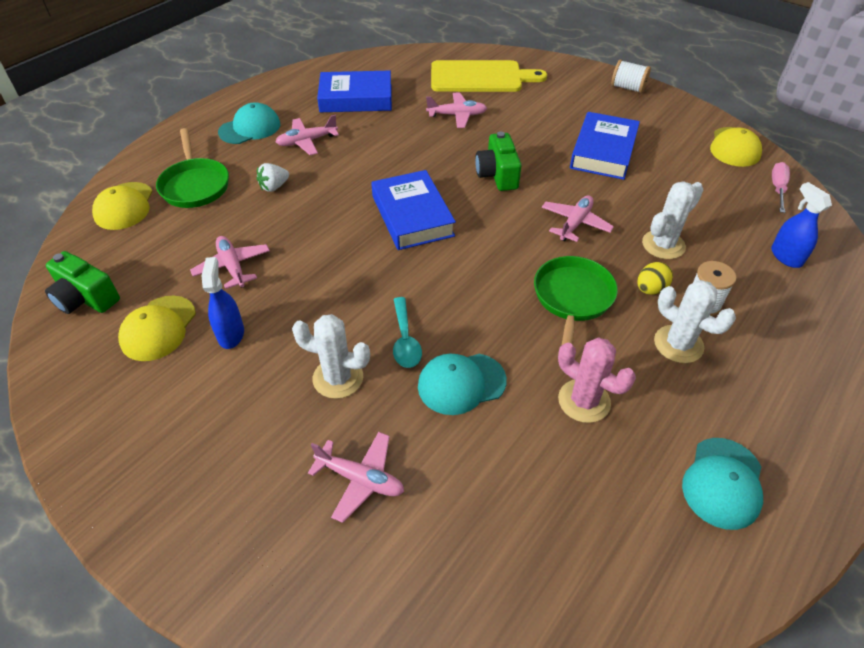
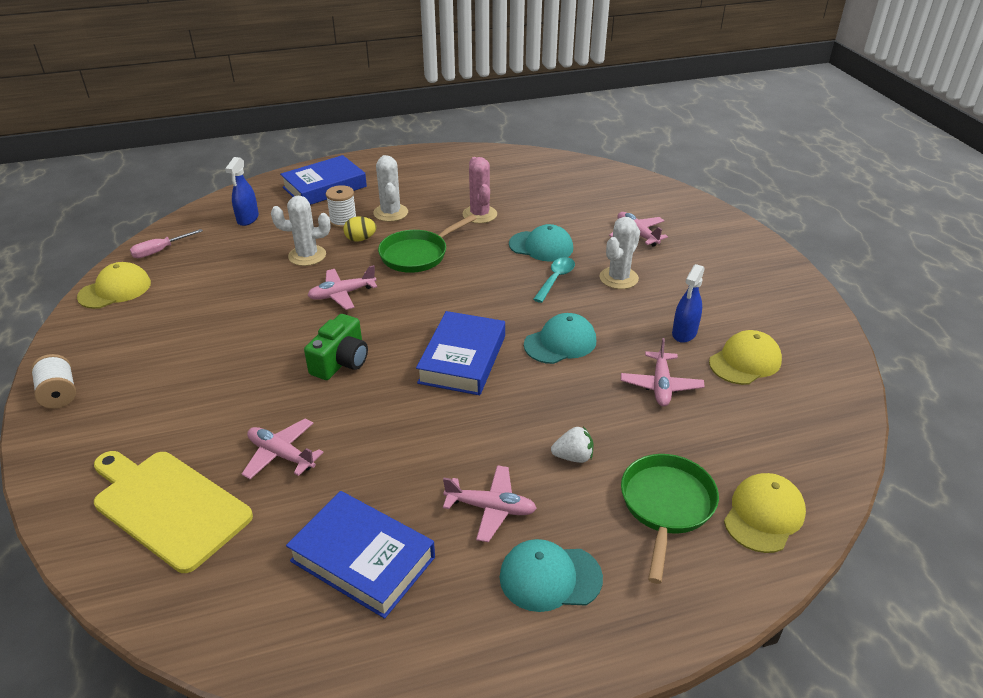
camera: 145 degrees left, 10 degrees down
green camera [45,251,120,314] -> none
white cactus [292,314,370,399] -> white cactus turned 75 degrees clockwise [599,217,640,289]
blue book [570,112,640,180] -> blue book moved to [280,155,367,205]
turquoise cap [682,438,763,530] -> turquoise cap moved to [524,313,596,364]

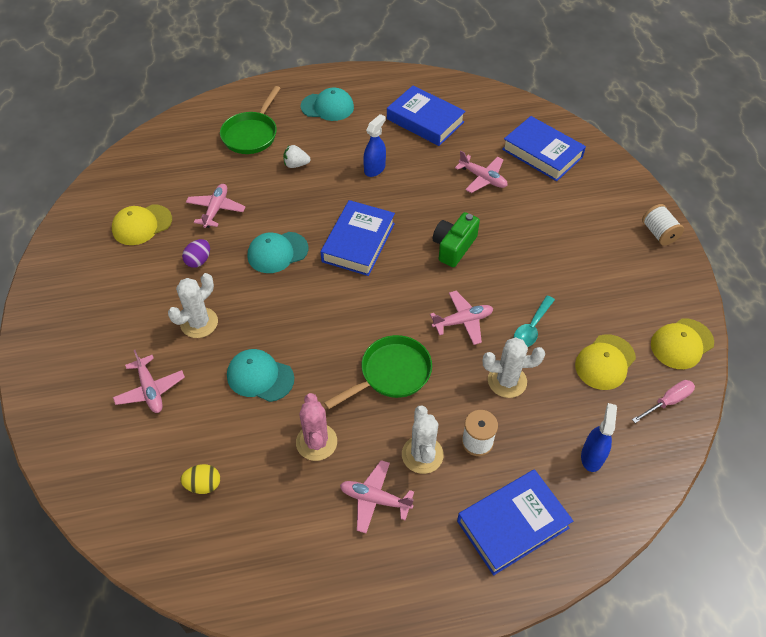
camera: 175 degrees left, 15 degrees up
yellow cutting board [94,451,253,573] -> blue book [502,116,586,181]
yellow egg [343,216,376,242] -> yellow egg moved to [180,464,220,494]
pink plane [443,465,537,542] -> pink plane moved to [340,460,414,533]
turquoise spoon [533,257,575,303] -> turquoise spoon moved to [514,295,555,347]
blue spray bottle [672,264,705,343] -> blue spray bottle moved to [363,114,386,177]
yellow cap [724,473,806,553] -> yellow cap moved to [575,334,636,390]
none -> purple egg [182,239,210,268]

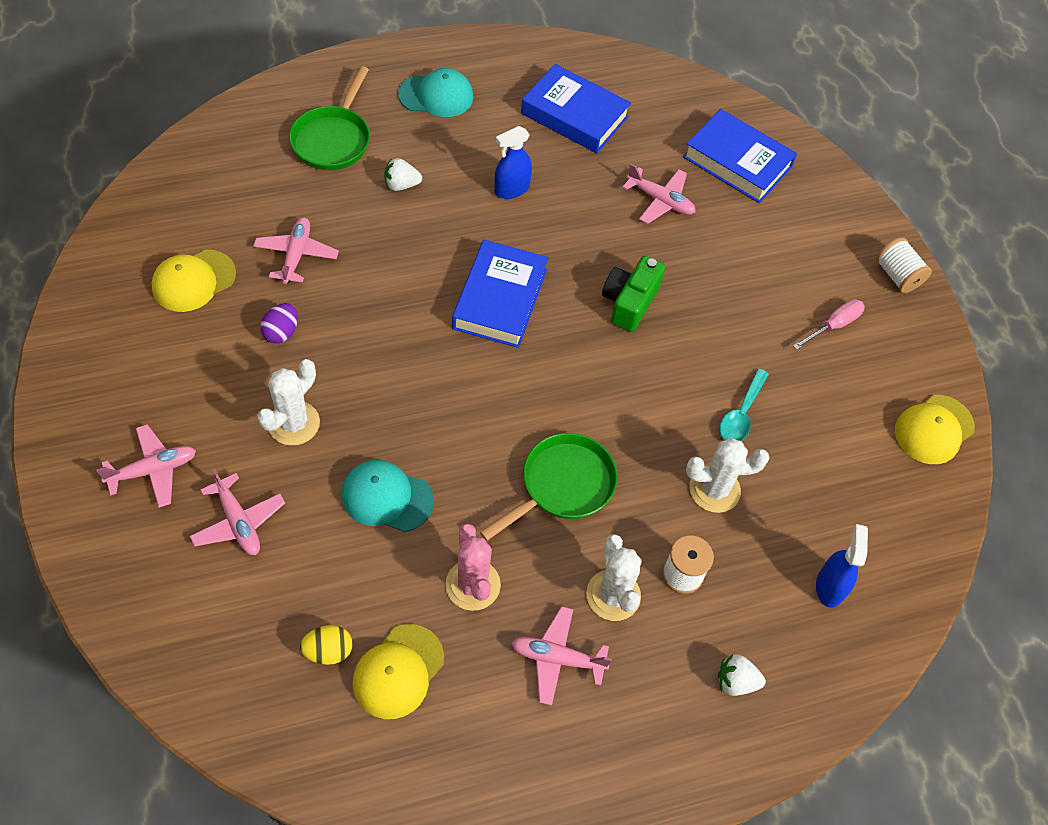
camera: 10 degrees left, 5 degrees up
turquoise cap [248,232,308,273] -> none
blue spray bottle [363,114,386,177] -> blue spray bottle turned 150 degrees counterclockwise [495,126,532,199]
pink plane [430,291,493,345] -> pink plane moved to [96,425,196,508]
blue book [457,469,573,576] -> white strawberry [718,654,766,696]
yellow cap [575,334,636,390] -> yellow cap moved to [352,624,444,719]
pink screwdriver [632,380,695,423] -> pink screwdriver moved to [793,299,865,350]

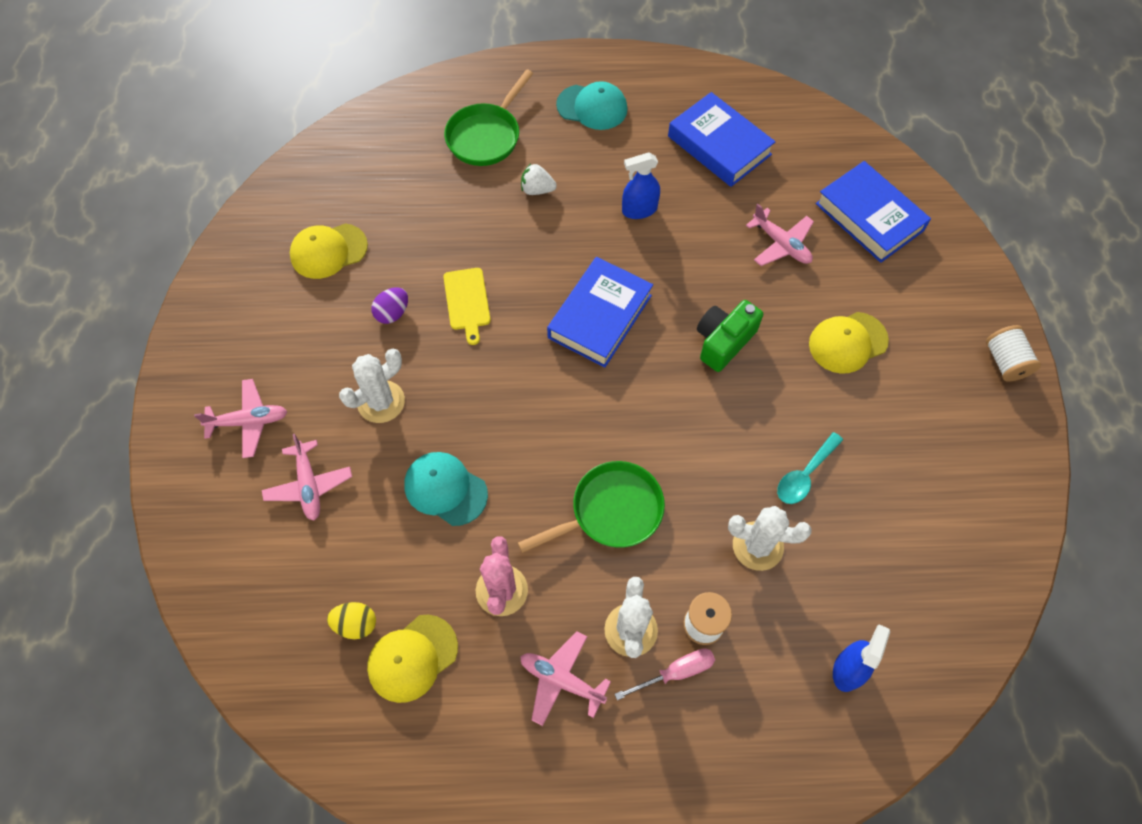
camera: 20 degrees right, 5 degrees up
pink plane [253,217,339,284] -> none
white strawberry [718,654,766,696] -> none
pink screwdriver [793,299,865,350] -> pink screwdriver moved to [615,648,715,700]
yellow cap [895,395,975,464] -> yellow cap moved to [809,312,889,374]
none -> yellow cutting board [443,268,491,345]

